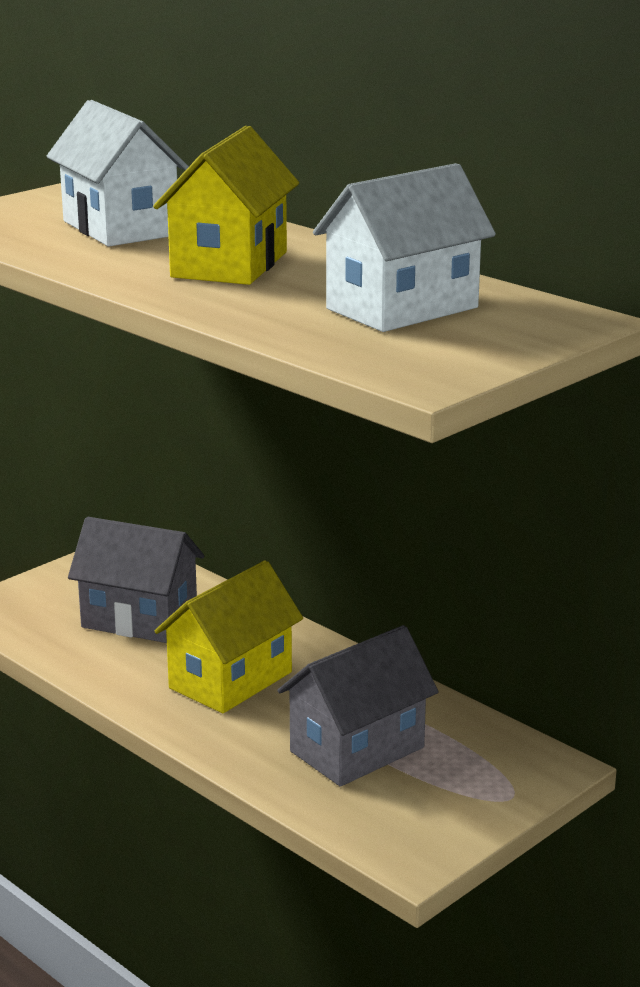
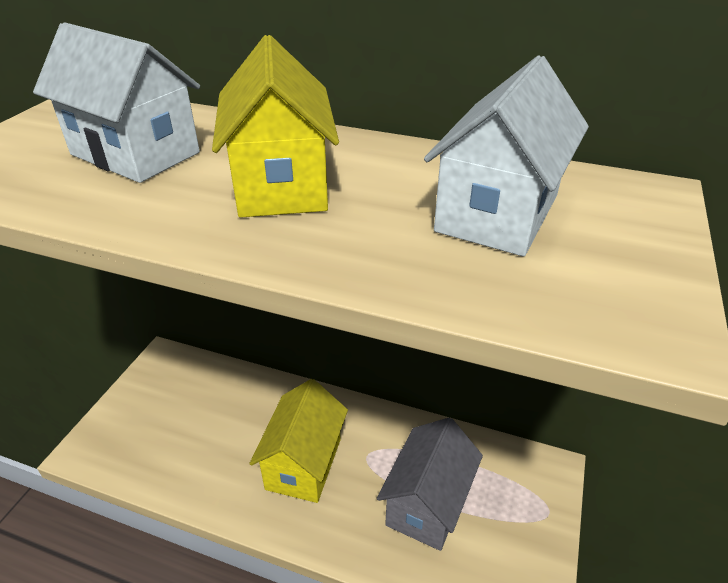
camera: 25 degrees left, 15 degrees up
grey house [68,517,204,643] -> none

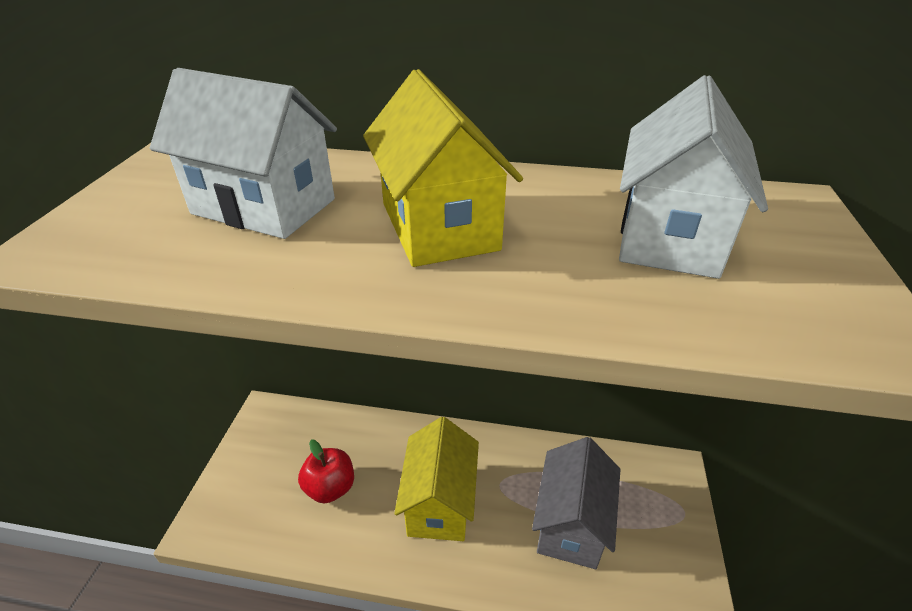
camera: 10 degrees left, 0 degrees up
none -> red apple [298,439,354,504]

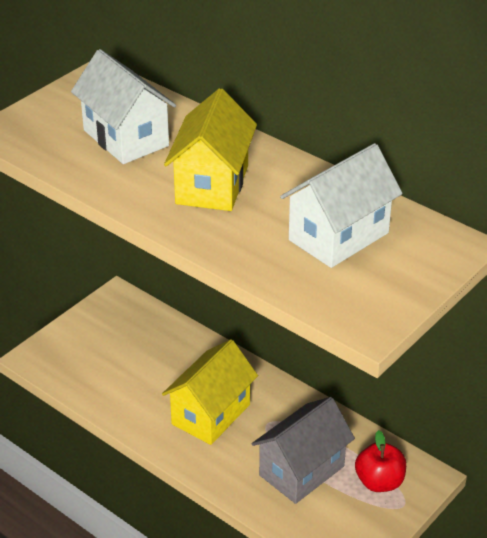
camera: 30 degrees right, 0 degrees up
red apple [298,439,354,504] -> red apple moved to [355,430,406,492]

